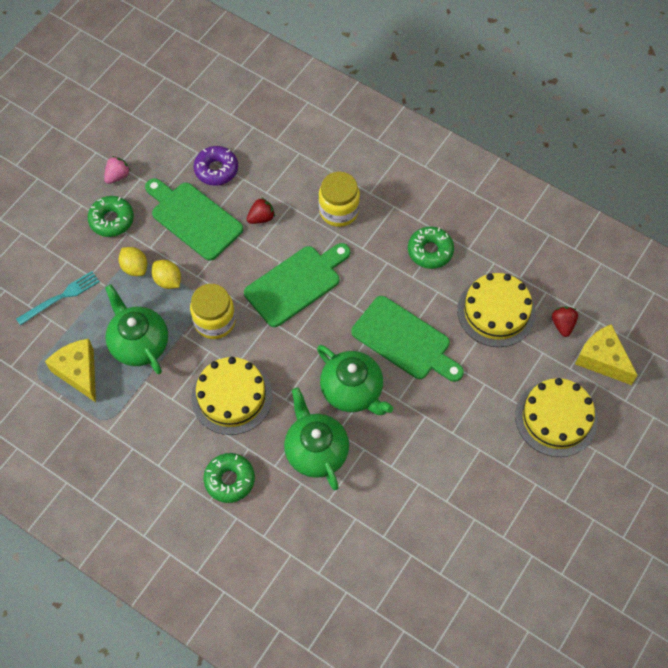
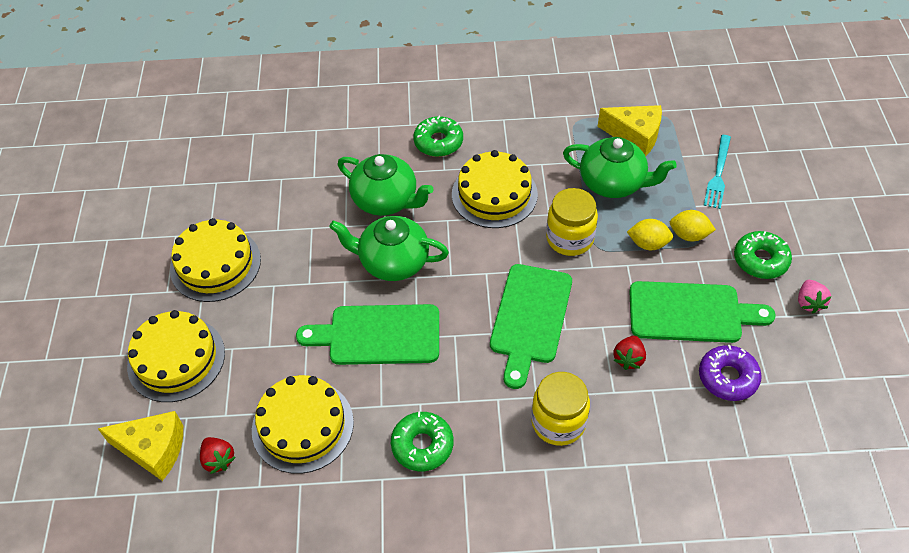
camera: 145 degrees right, 10 degrees down
none -> yellow cake [170,218,261,302]

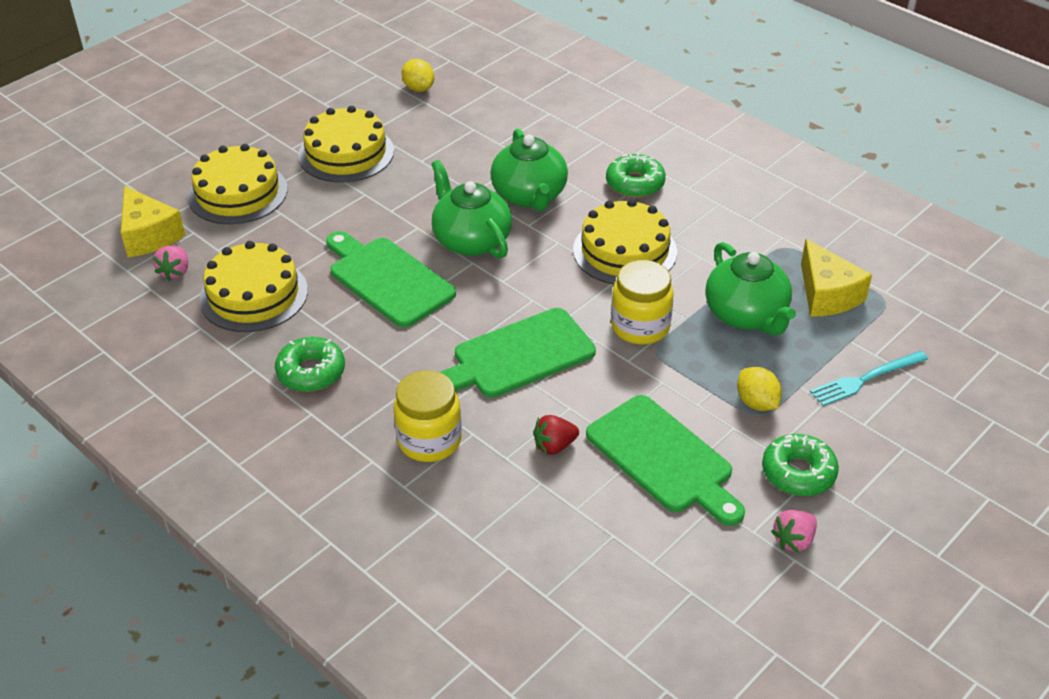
camera: 45 degrees right, 10 degrees down
red strawberry [200,437,236,474] -> pink strawberry [153,246,188,281]
yellow lemon [627,219,673,250] -> yellow lemon moved to [401,59,434,92]
purple donut [699,345,762,401] -> none

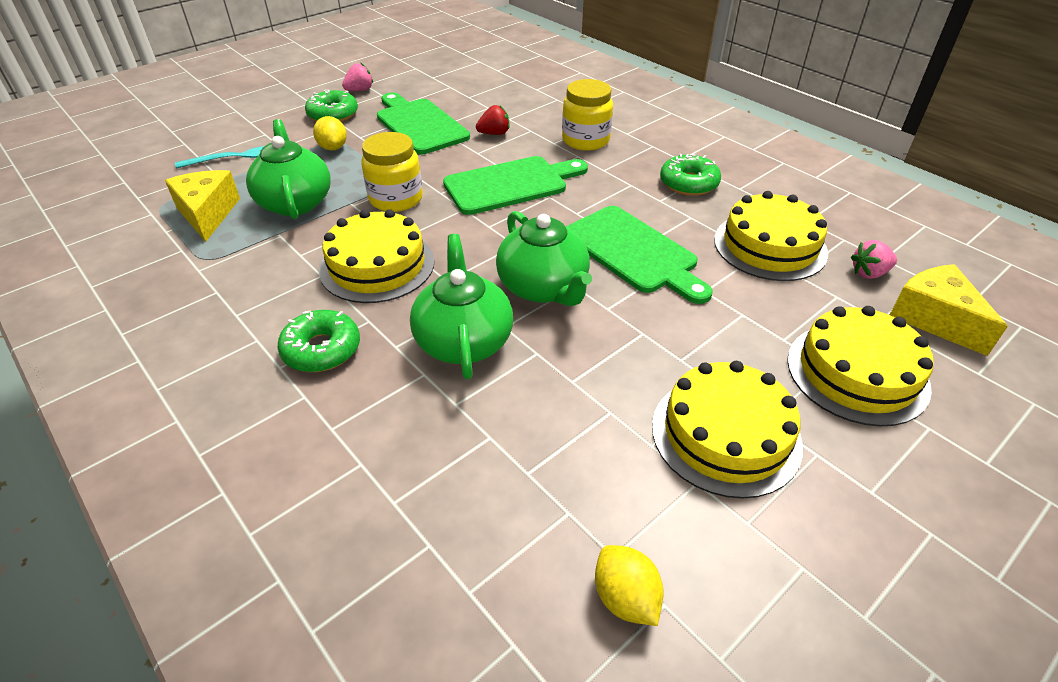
camera: 175 degrees left, 0 degrees up
pink strawberry [153,246,188,281] -> pink strawberry turned 120 degrees counterclockwise [851,240,897,279]

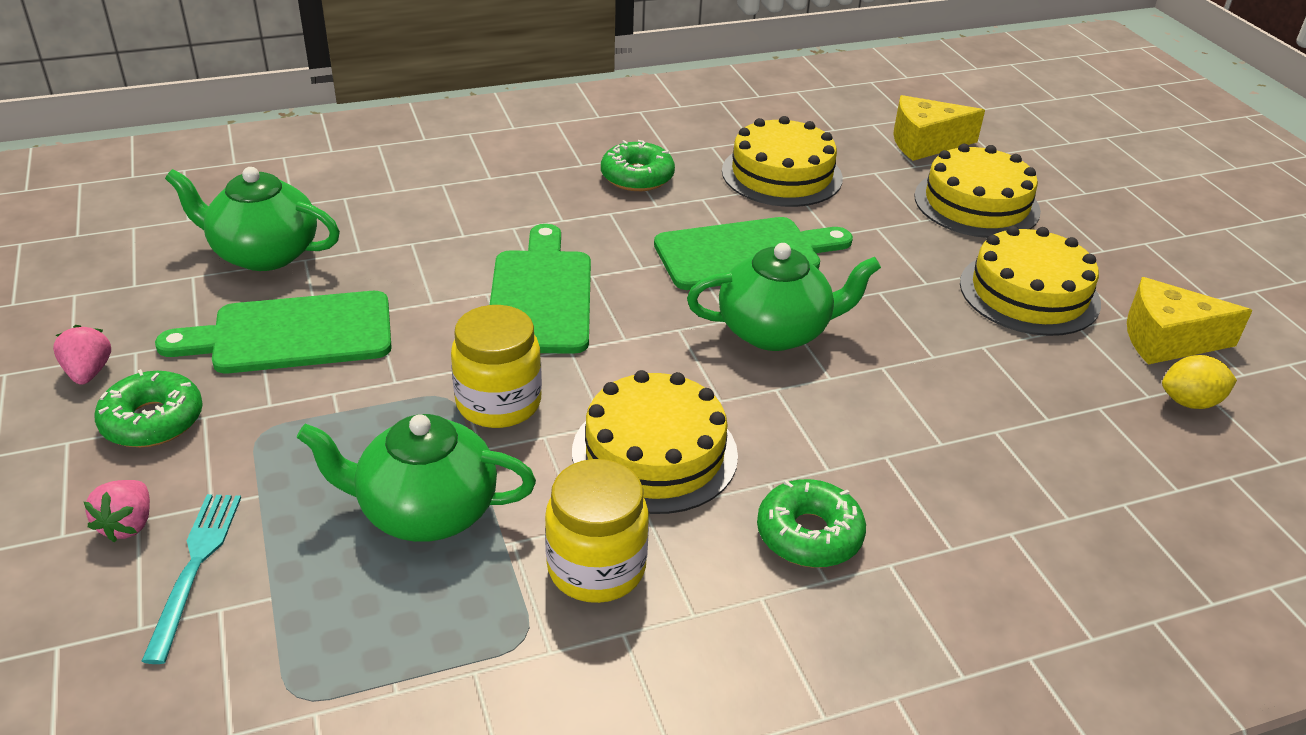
camera: 70 degrees left, 5 degrees down
yellow cheese [165,170,240,242] -> yellow cheese moved to [1127,277,1253,365]
yellow lemon [313,116,347,151] -> none
green teapot [410,234,513,379] -> green teapot moved to [165,167,340,271]
red strawberry [476,105,509,135] -> none
yellow jar [562,79,613,151] -> yellow jar moved to [545,459,649,603]
pink strawberry [851,240,897,279] -> pink strawberry moved to [84,480,150,542]

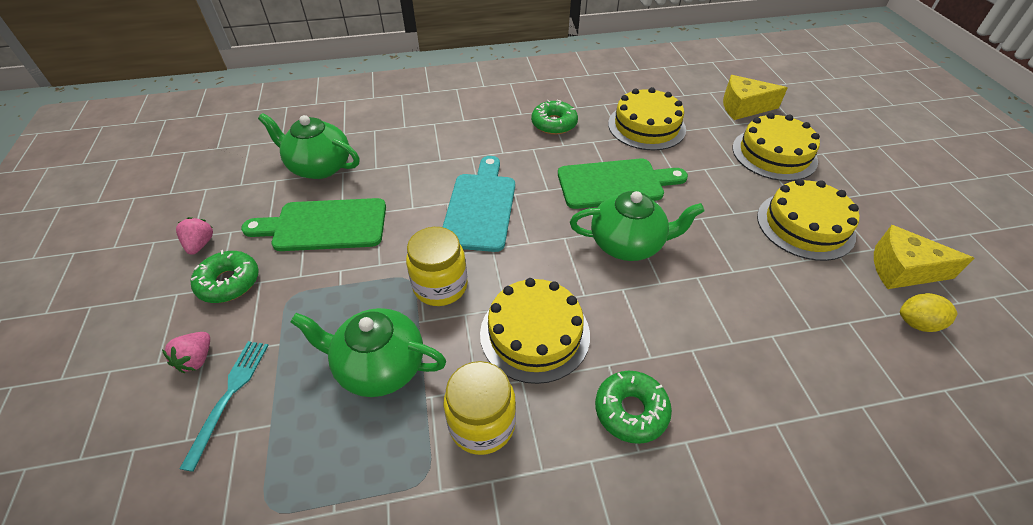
camera: 10 degrees right, 10 degrees up
green cutting board [490,224,591,354] -> turquoise cutting board [443,156,515,252]

